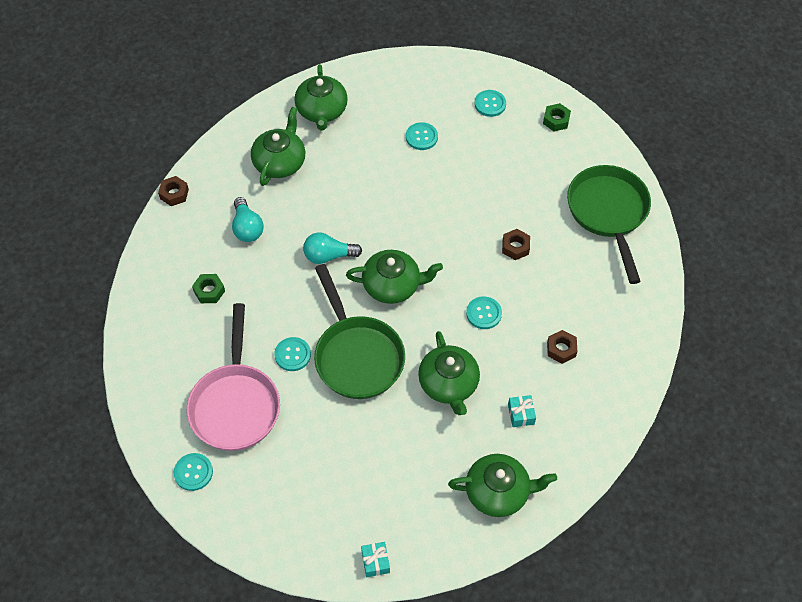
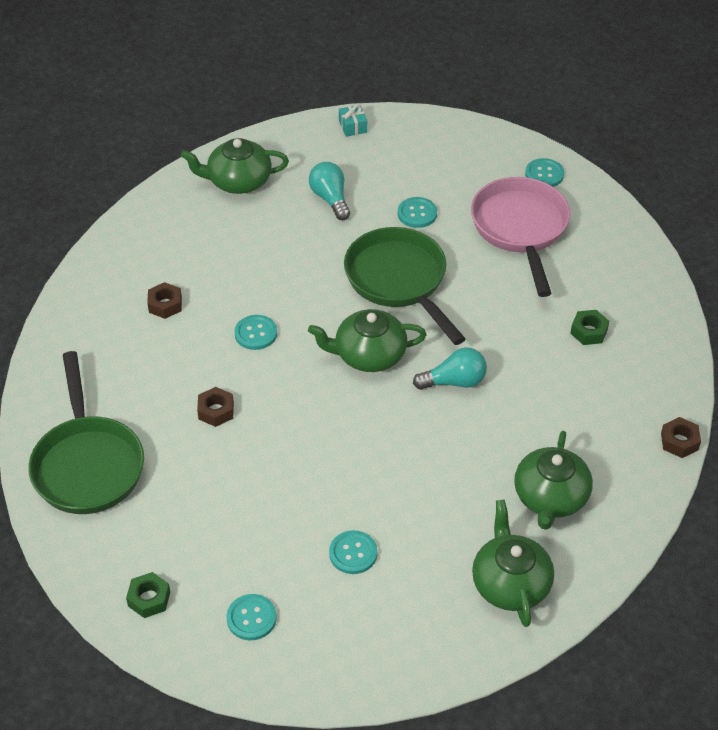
camera: 175 degrees right, 10 degrees down
turquoise light bulb [232,197,264,242] -> turquoise light bulb moved to [309,162,350,220]
turquoise button [274,337,311,371] -> turquoise button moved to [398,197,437,228]
green teapot [418,331,480,415] -> none
turquoise gift [508,395,536,427] -> none

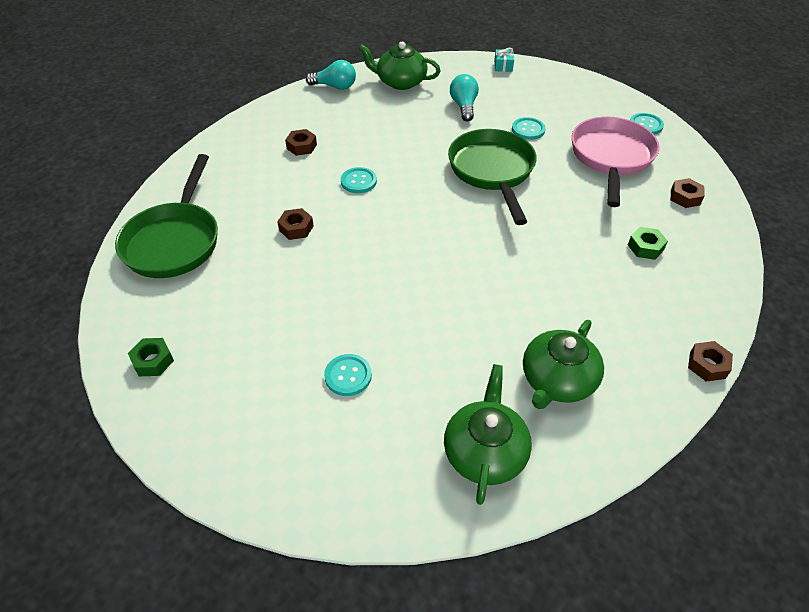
camera: 20 degrees right, 0 degrees up
turquoise button [227,594,277,640] -> none
green teapot [308,309,427,372] -> none
turquoise light bulb [413,348,487,390] -> turquoise light bulb moved to [306,60,356,90]
none -> brown nut [671,178,705,208]

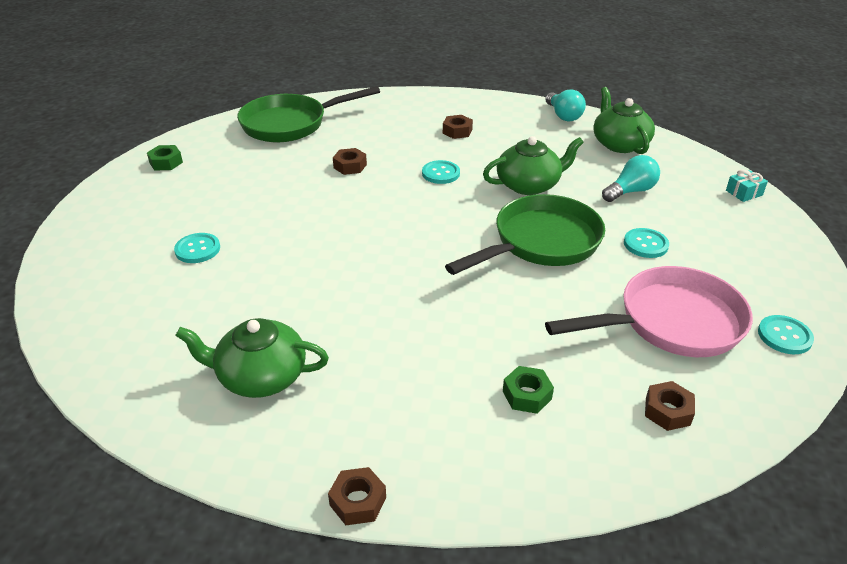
camera: 60 degrees right, 10 degrees down
green teapot [444,364,532,505] -> green teapot moved to [483,136,584,195]

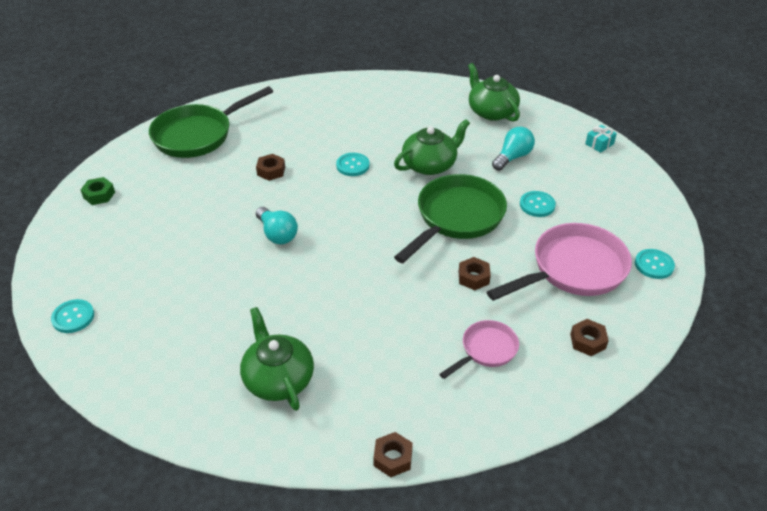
camera: 15 degrees left, 5 degrees up
turquoise button [174,233,220,263] -> turquoise button moved to [51,299,94,333]
green teapot [175,318,329,398] -> green teapot turned 75 degrees clockwise [240,307,314,411]
brown nut [443,115,473,139] -> brown nut moved to [459,257,491,290]
green nut [503,366,554,414] -> pink pan [440,320,519,379]
turquoise light bulb [545,90,586,121] -> turquoise light bulb moved to [256,207,298,244]

